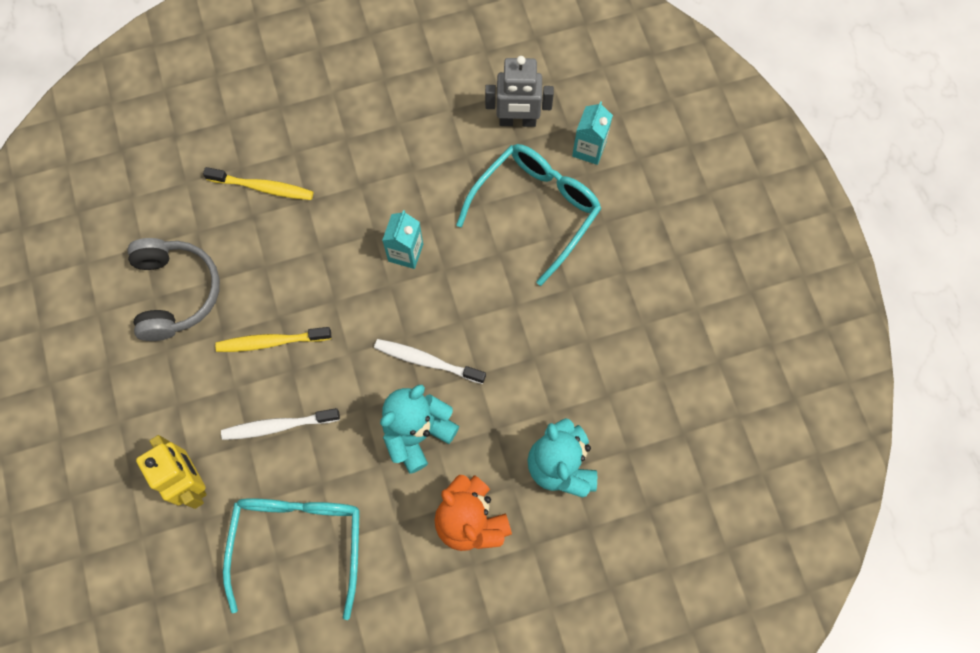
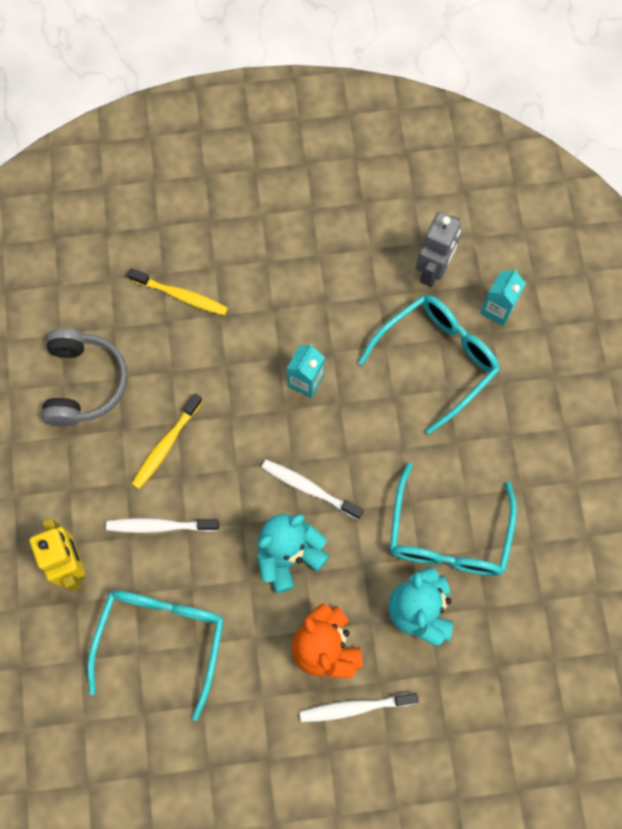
camera: 10 degrees right, 0 degrees up
yellow toothbrush [215,327,331,352] -> yellow toothbrush turned 60 degrees counterclockwise [132,393,203,489]
grey robot [485,56,554,127] -> grey robot turned 75 degrees counterclockwise [416,212,461,287]
none -> white toothbrush [299,693,418,722]
none -> turquoise glasses [390,463,517,576]

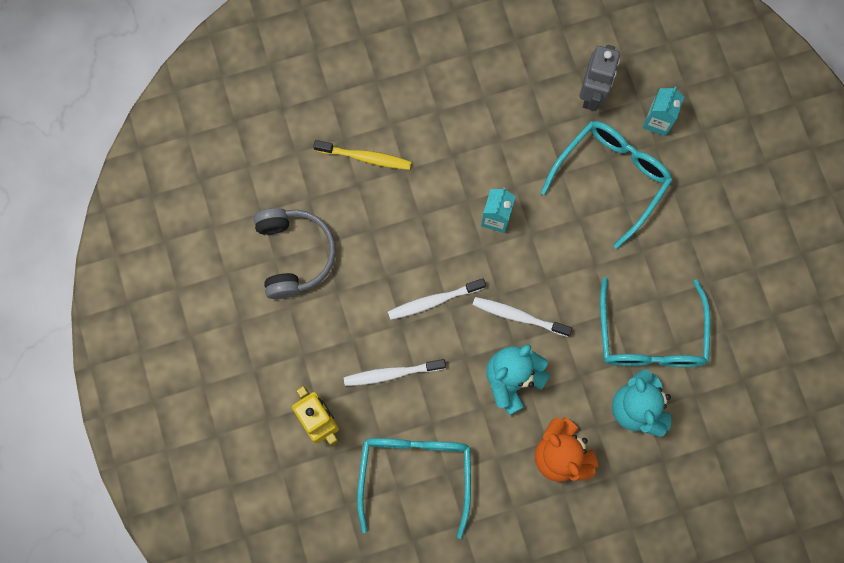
camera: 10 degrees left, 5 degrees up
yellow toothbrush [132,393,203,489] -> none
white toothbrush [299,693,418,722] -> white toothbrush moved to [388,278,486,320]

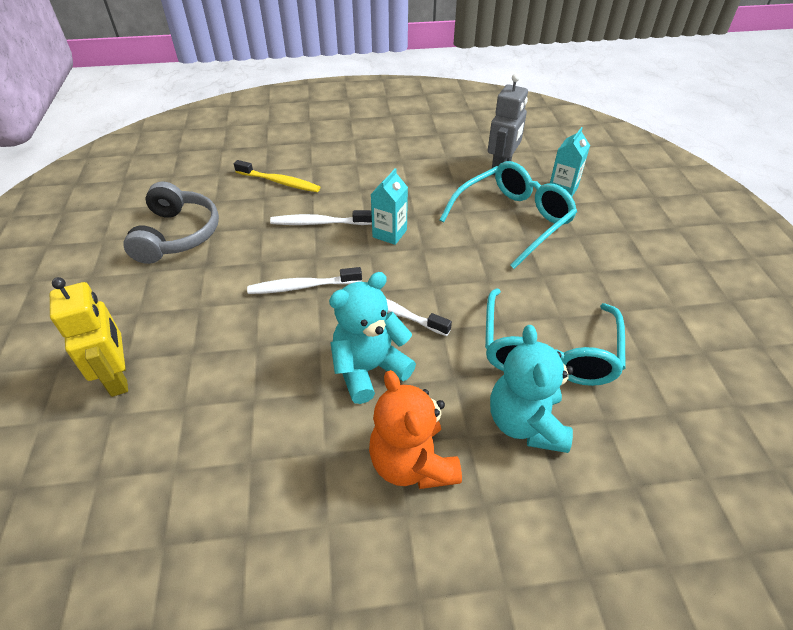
camera: 10 degrees right, 30 degrees down
white toothbrush [344,359,446,386] -> white toothbrush moved to [270,210,372,225]
turquoise glasses [357,438,471,539] -> none

